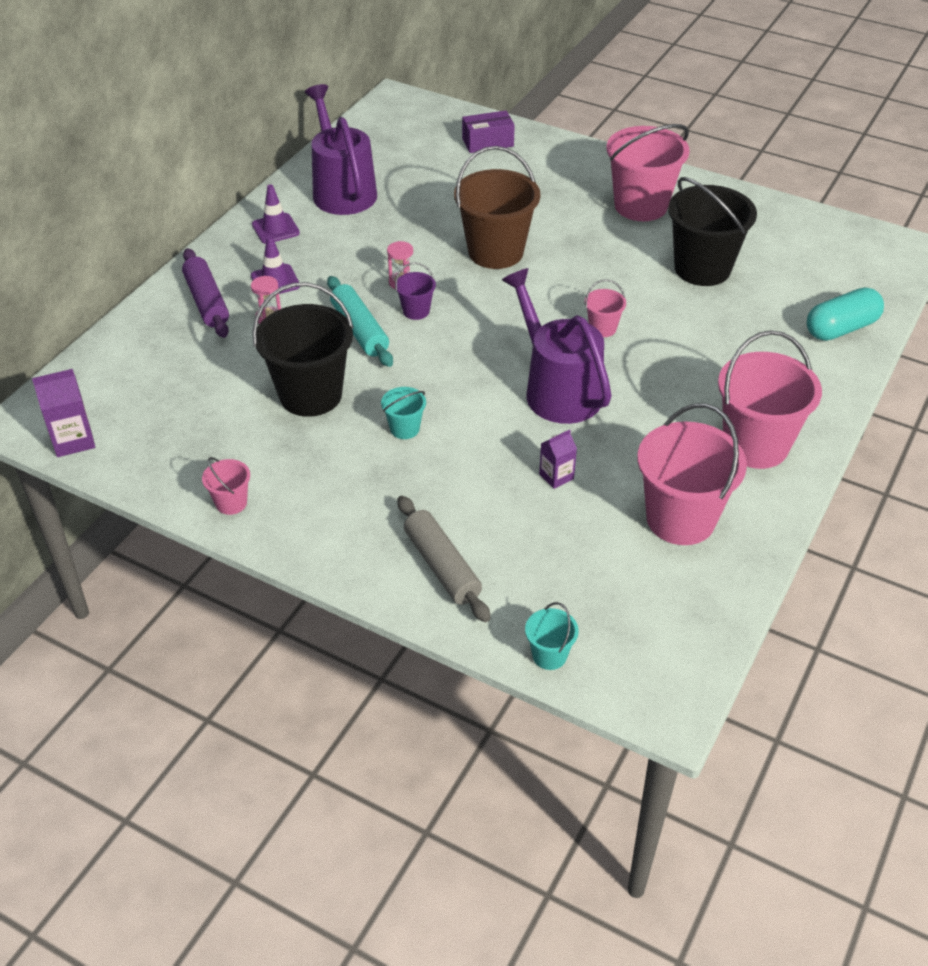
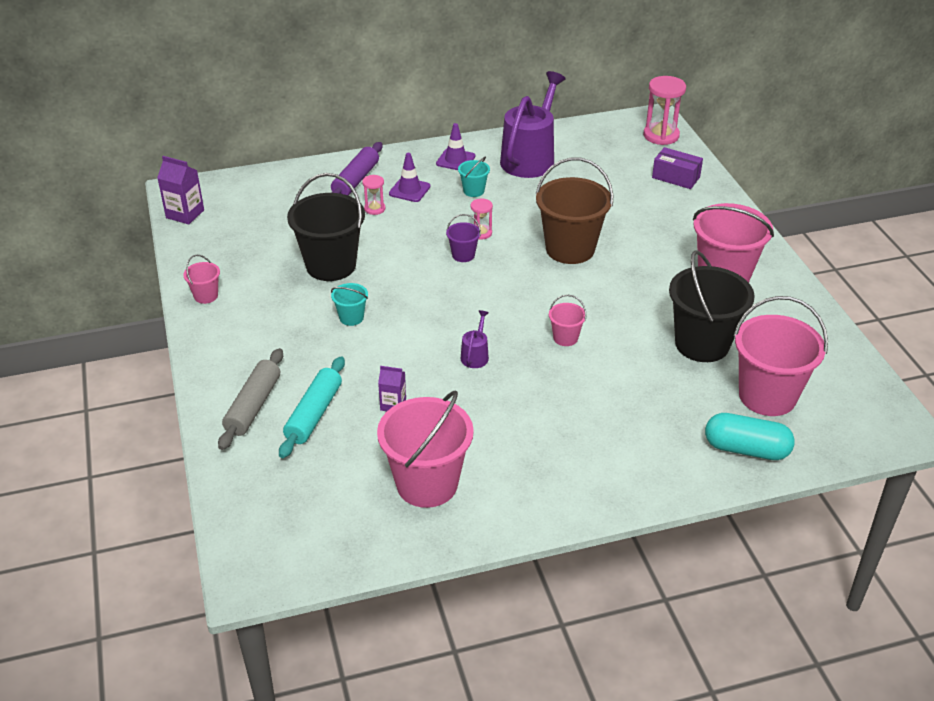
camera: 45 degrees right, 5 degrees down
turquoise rolling pin [327,276,393,367] -> turquoise rolling pin moved to [279,356,345,458]
purple watering can [502,268,612,424] -> purple watering can [461,310,489,368], size x0.42
turquoise bucket [525,602,578,670] -> turquoise bucket moved to [458,157,490,197]
pink bucket [718,330,822,469] -> pink bucket moved to [734,296,828,416]
none -> pink hourglass [643,76,686,145]

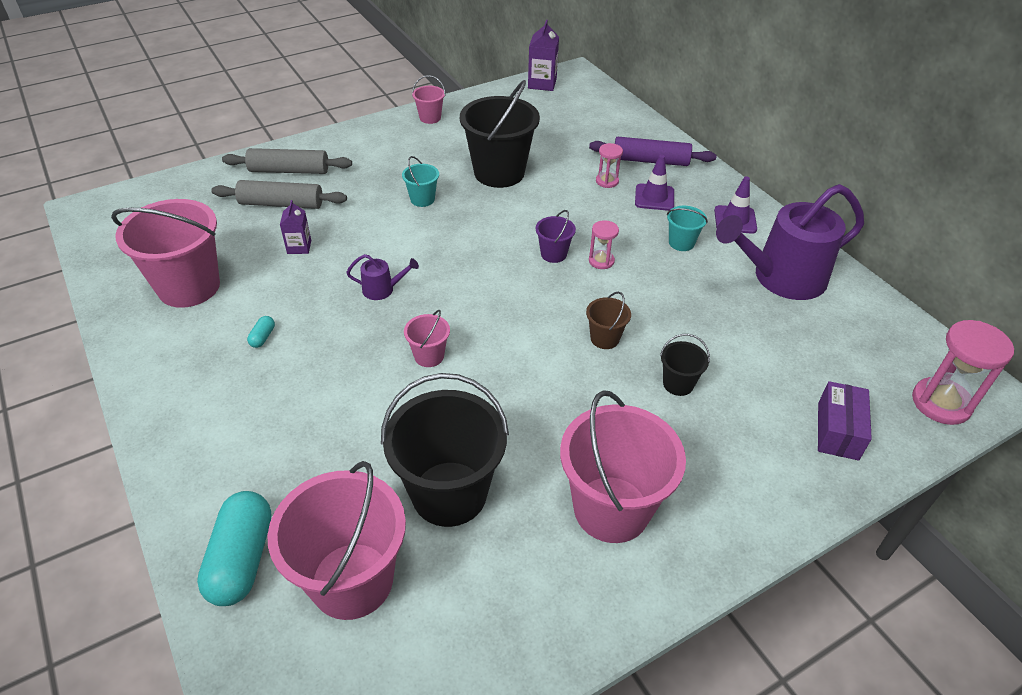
camera: 75 degrees right, 5 degrees up
turquoise rolling pin [279,356,345,458] -> grey rolling pin [211,180,347,209]
purple watering can [500,71,566,178] -> purple watering can turned 150 degrees clockwise [716,184,864,300]
brown bucket [536,158,613,264] -> brown bucket [586,292,631,349], size x0.46
none -> turquoise capsule [247,316,275,348]
none -> black bucket [660,334,710,396]

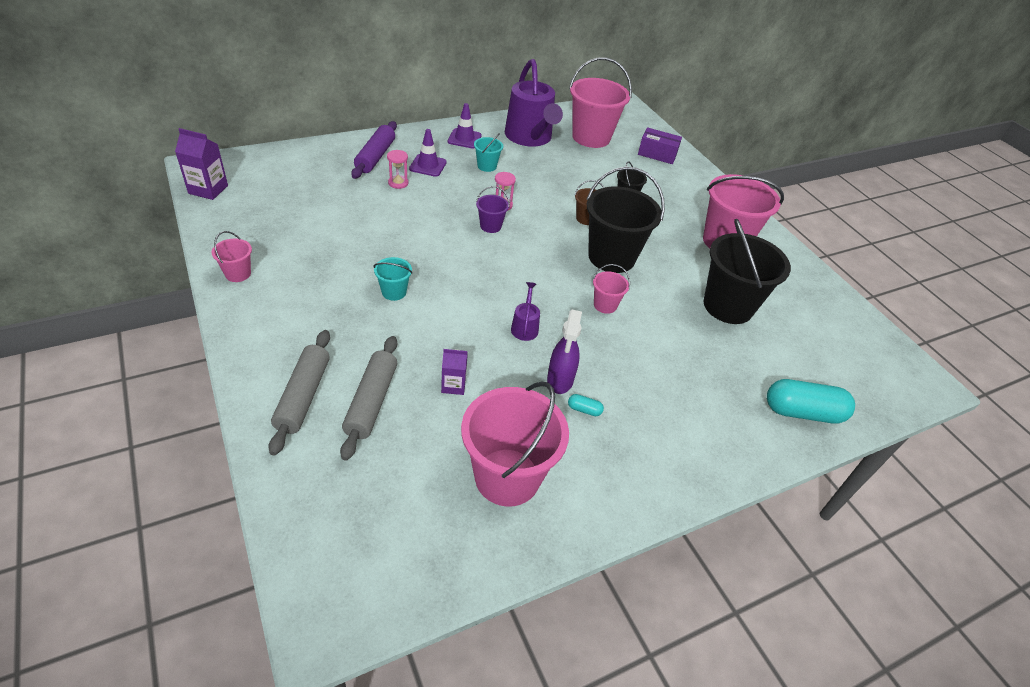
camera: 90 degrees left, 0 degrees up
pink bucket [267,461,406,620] -> pink bucket moved to [569,57,632,148]
black bucket [460,80,540,188] -> black bucket moved to [587,167,665,273]
pink hourglass [912,320,1014,425] -> none
none -> purple spray bottle [547,310,582,394]

